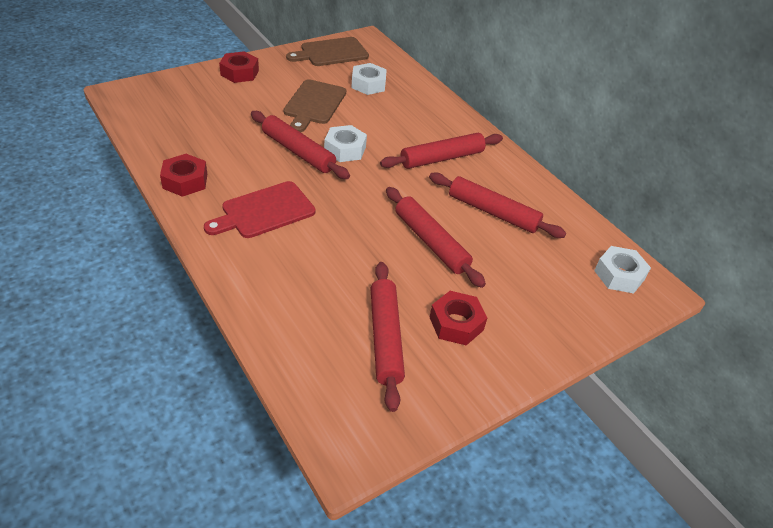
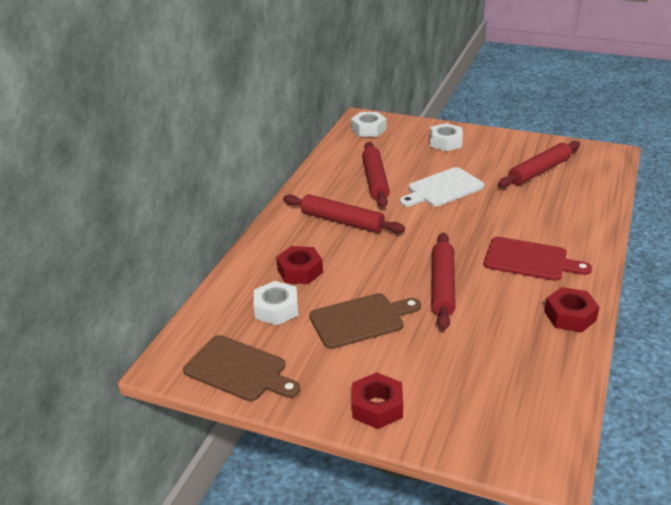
camera: 120 degrees left, 10 degrees down
white nut [324,125,367,162] -> white nut moved to [430,123,463,151]
red rolling pin [386,187,486,288] -> white cutting board [400,167,484,206]
red nut [429,291,487,345] -> red nut moved to [276,246,323,284]

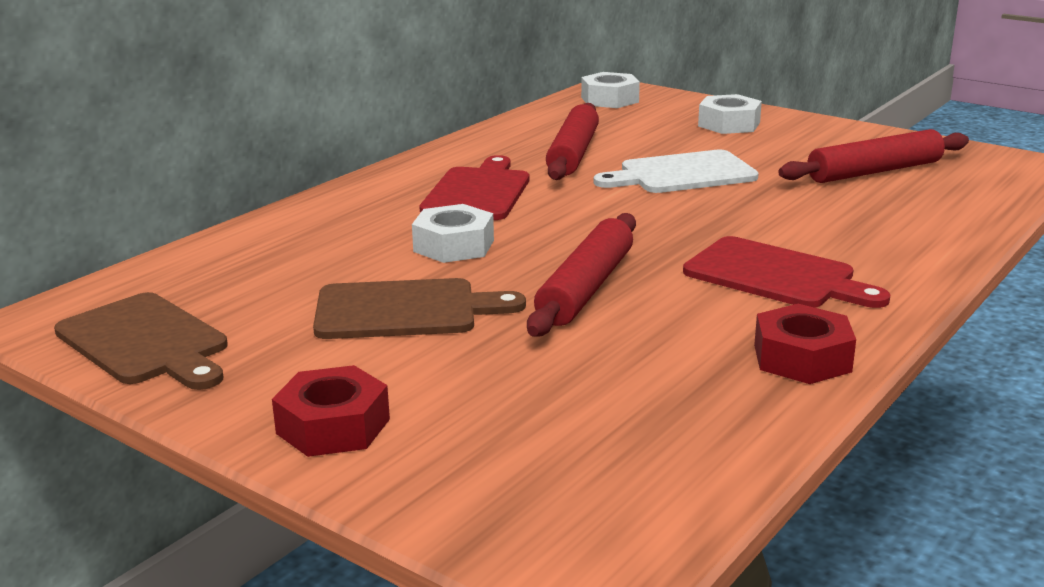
camera: 15 degrees right, 10 degrees down
white nut [254,281,298,325] -> white nut moved to [412,204,494,263]
red nut [276,246,323,284] -> none
red rolling pin [283,194,405,233] -> red cutting board [419,155,529,220]

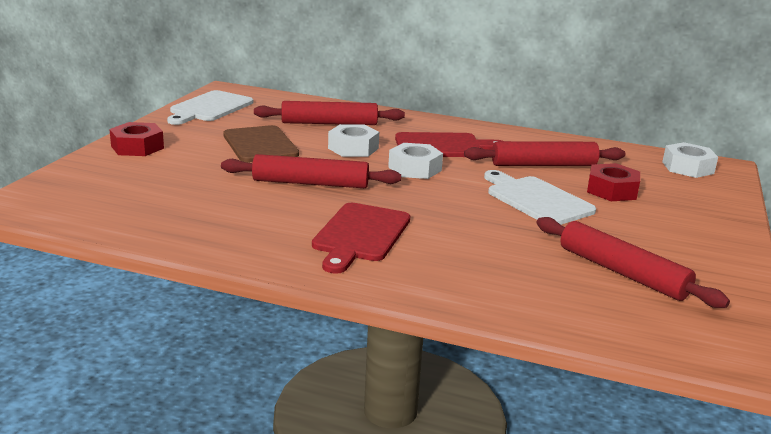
camera: 70 degrees right, 0 degrees up
brown cutting board [54,292,228,390] -> white cutting board [167,90,253,125]
white nut [698,94,762,134] -> white nut moved to [388,143,443,179]
red nut [754,304,856,384] -> red nut moved to [587,163,640,201]
none -> red rolling pin [254,101,405,125]

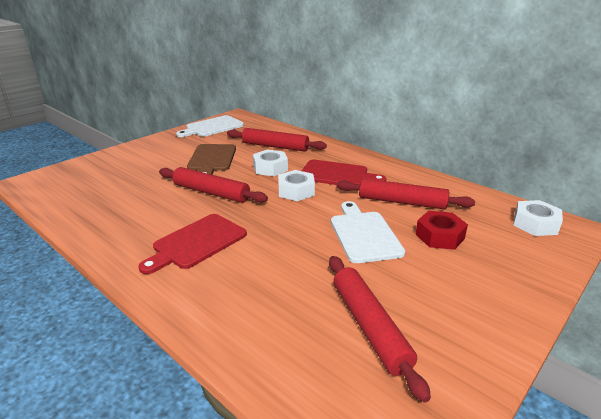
camera: 25 degrees right, 5 degrees up
red nut [109,122,164,156] -> none

